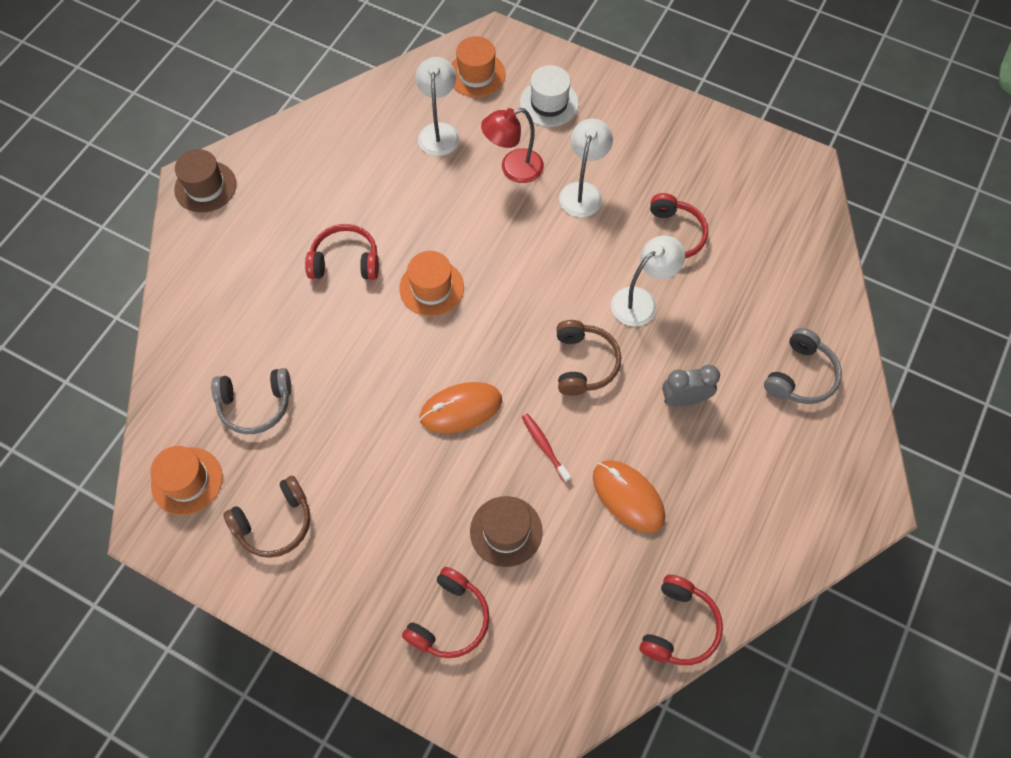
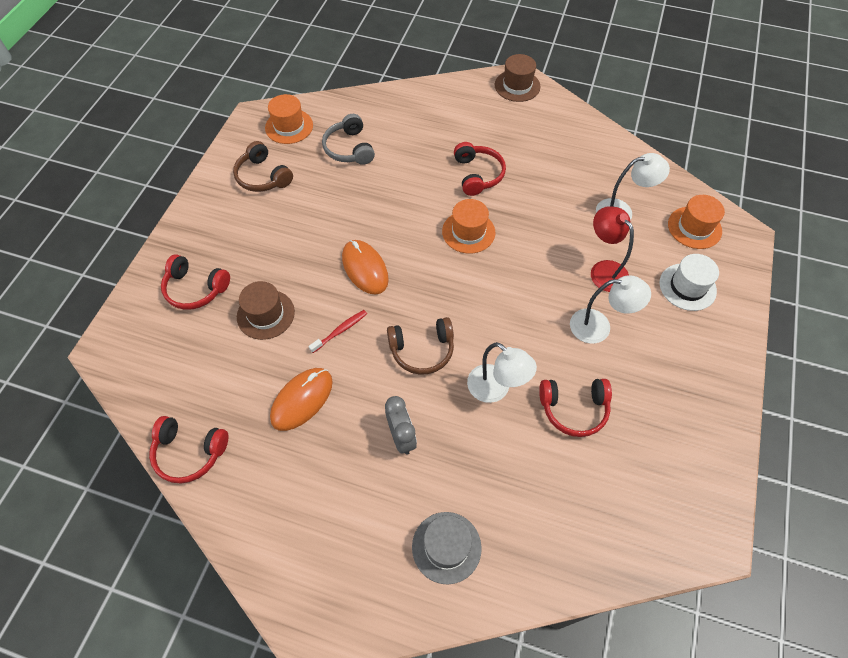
camera: 80 degrees right, 5 degrees down
grey headphones [764,328,842,404] -> grey hat [412,512,482,585]

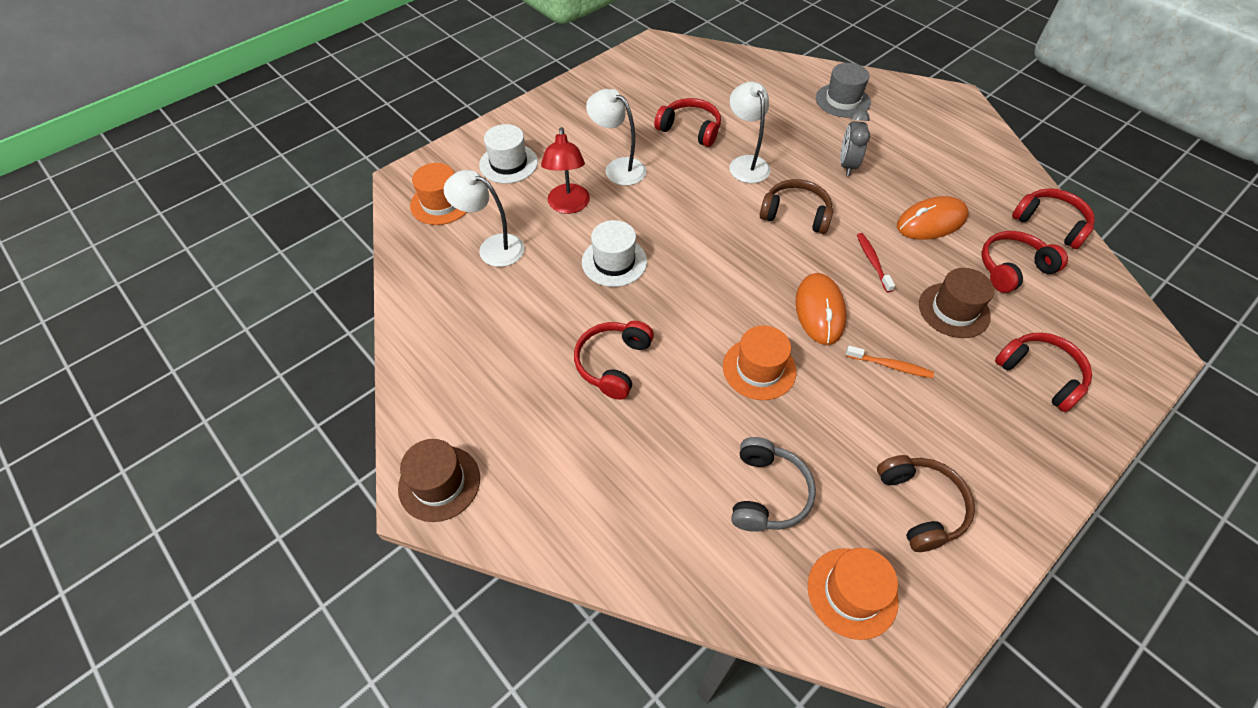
camera: 150 degrees left, 5 degrees down
red toothbrush [308,310,367,353] -> red toothbrush turned 90 degrees clockwise [857,233,895,293]
orange hat [442,199,495,254] -> orange hat moved to [723,325,796,400]
none -> white hat [582,220,647,287]
none -> orange toothbrush [846,346,934,378]
none -> red headphones [981,231,1068,293]

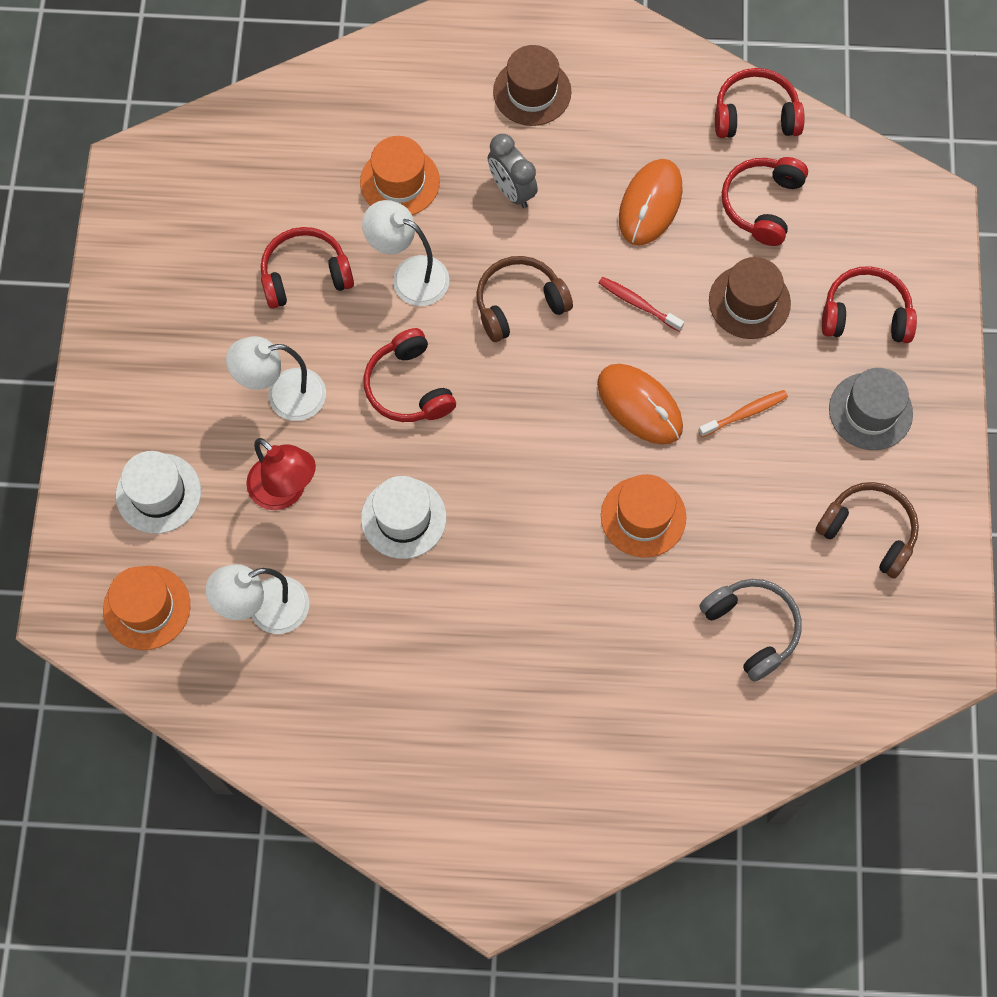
camera: 45 degrees left, 15 degrees up
brown hat [398,439,480,522] -> brown hat moved to [493,45,571,126]
red headphones [574,321,654,400] -> red headphones moved to [364,328,456,422]
orange hat [808,548,899,640] -> orange hat moved to [360,136,440,215]
grey hat [816,63,871,118] -> grey hat moved to [829,368,913,450]

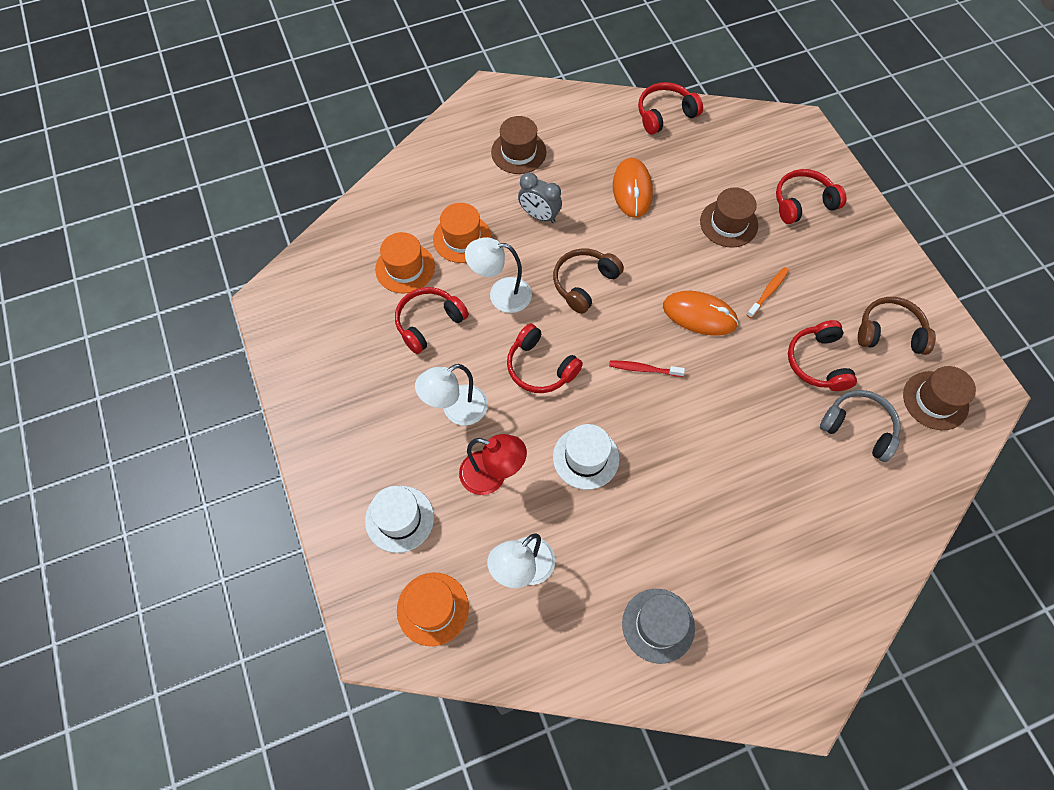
camera: 25 degrees left, 5 degrees down
red toothbrush [599,277,684,332] -> red toothbrush moved to [609,361,685,377]
orange hat [601,474,686,557] -> orange hat moved to [375,232,435,294]
red headphones [722,157,808,246] -> red headphones moved to [788,320,857,391]
grey hat [829,368,913,450] -> grey hat moved to [622,589,695,664]
none -> brown hat [903,366,976,430]

